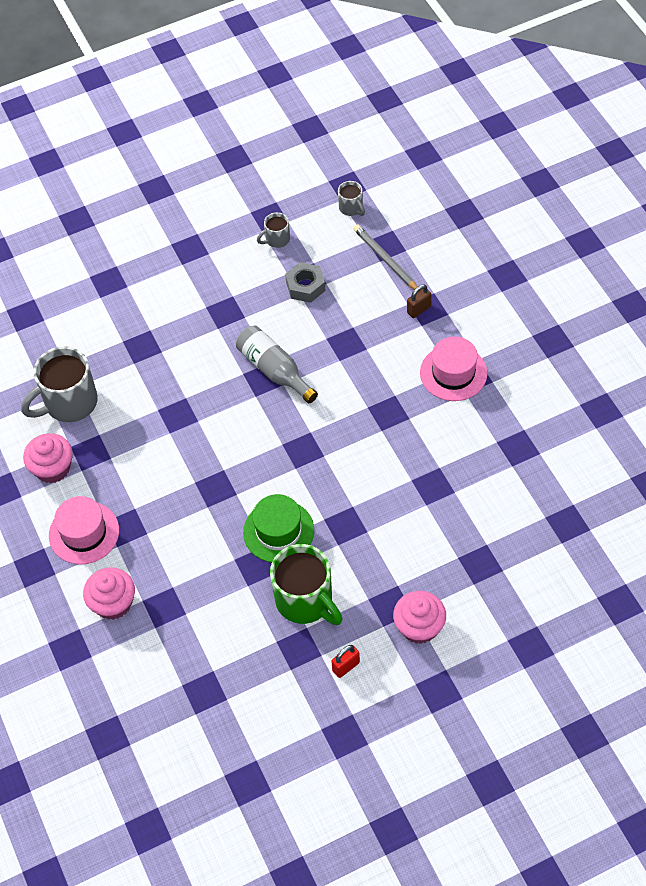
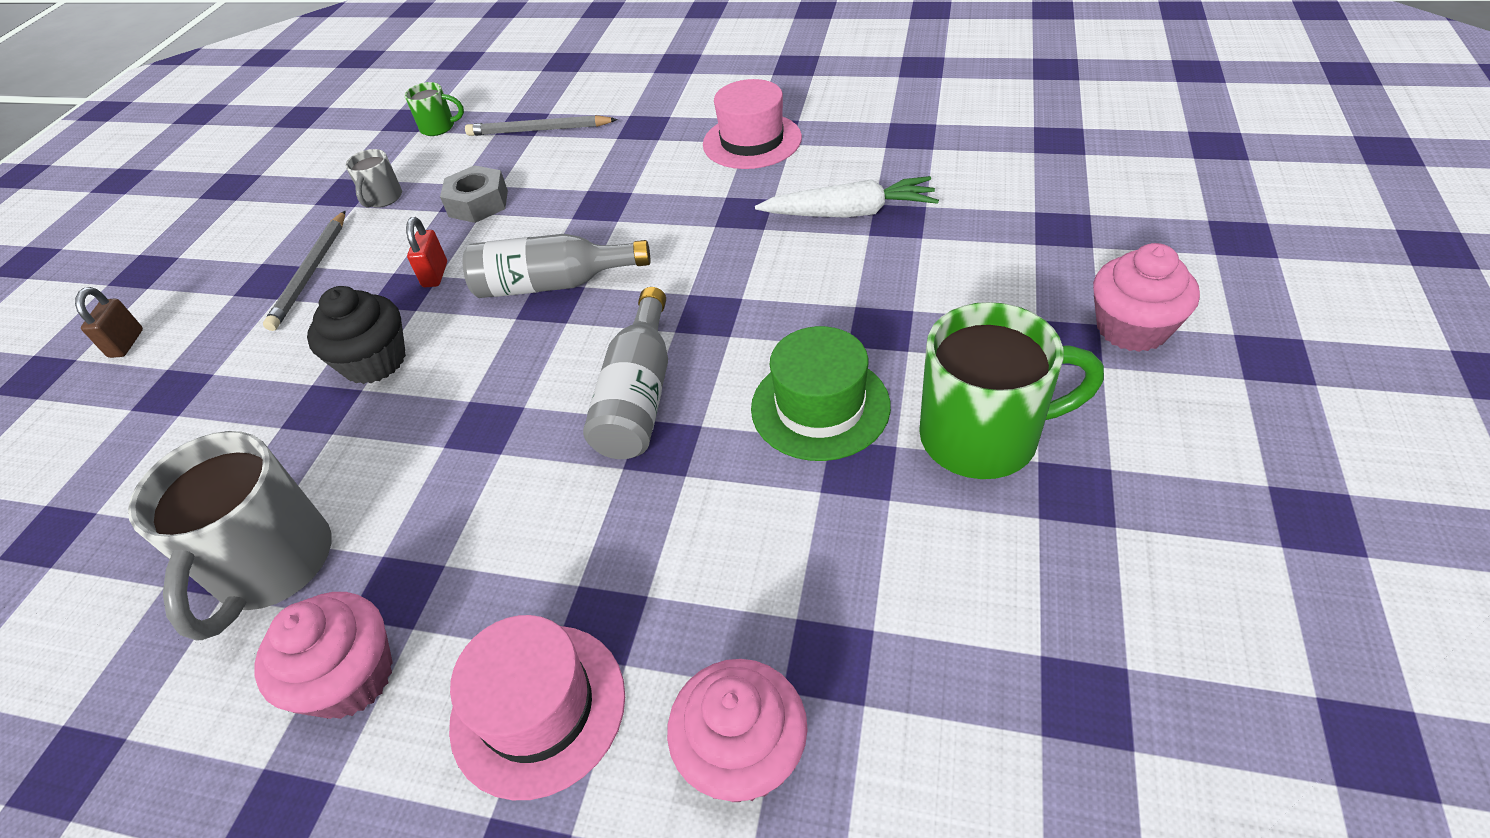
camera: 50 degrees left, 10 degrees down
red padlock [331,645,360,678] -> red padlock moved to [406,217,447,287]
grey mug [338,181,365,216] -> green mug [405,82,464,136]
brown padlock [407,284,431,318] -> brown padlock moved to [75,287,143,358]
none -> grey pencil [263,211,345,331]
none -> black cupcake [307,286,406,384]
none -> grey bottle [583,287,668,459]
none -> white carrot [755,176,939,218]

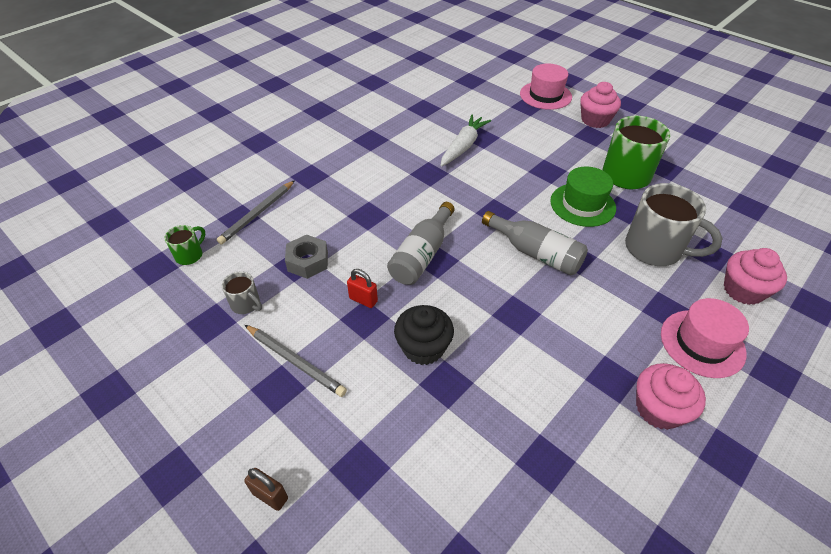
camera: 65 degrees left, 0 degrees up
grey mug [128,431,332,640] -> grey mug moved to [625,183,723,266]
pink hat [703,79,802,169] -> pink hat moved to [520,64,572,110]

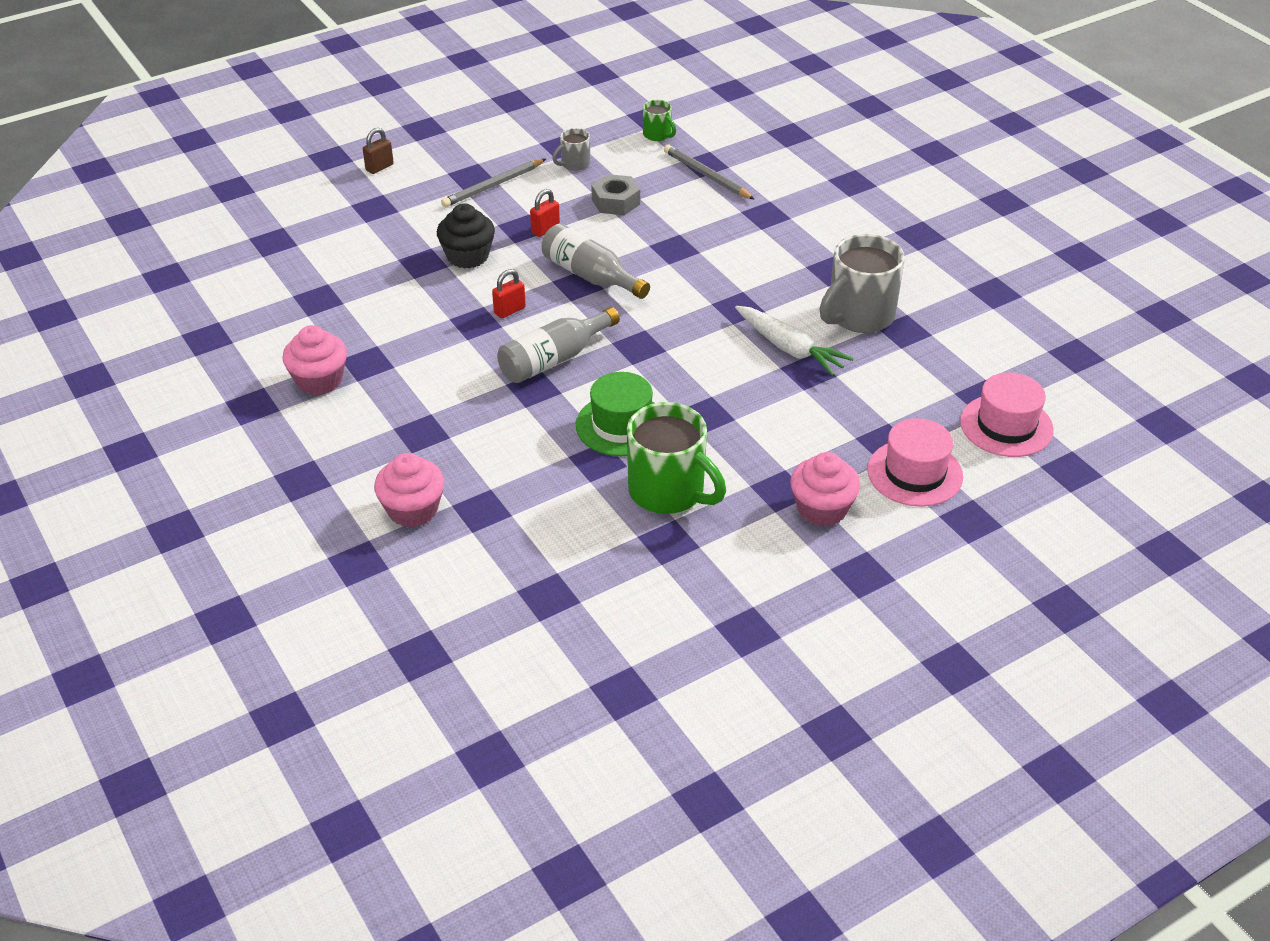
camera: 105 degrees right, 5 degrees down
grey mug [625,183,723,266] -> grey mug moved to [820,234,905,333]
pink hat [661,298,749,378] -> pink hat moved to [960,372,1054,457]
none -> red padlock [492,269,526,319]

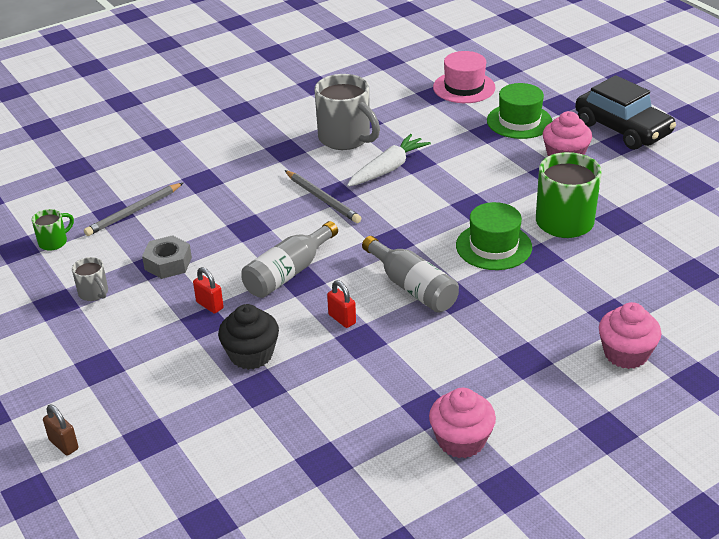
camera: 90 degrees left, 5 degrees down
grey pencil [441,159,546,207] -> grey pencil moved to [284,170,361,223]
pink hat [867,418,963,507] -> green hat [487,83,552,139]
none -> black car [575,75,676,150]

